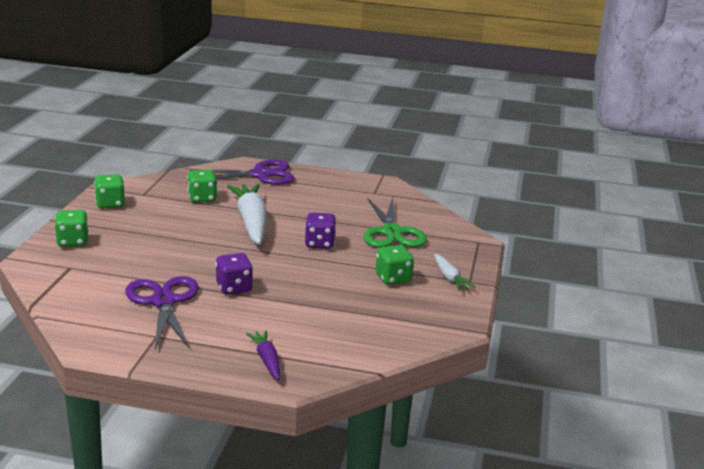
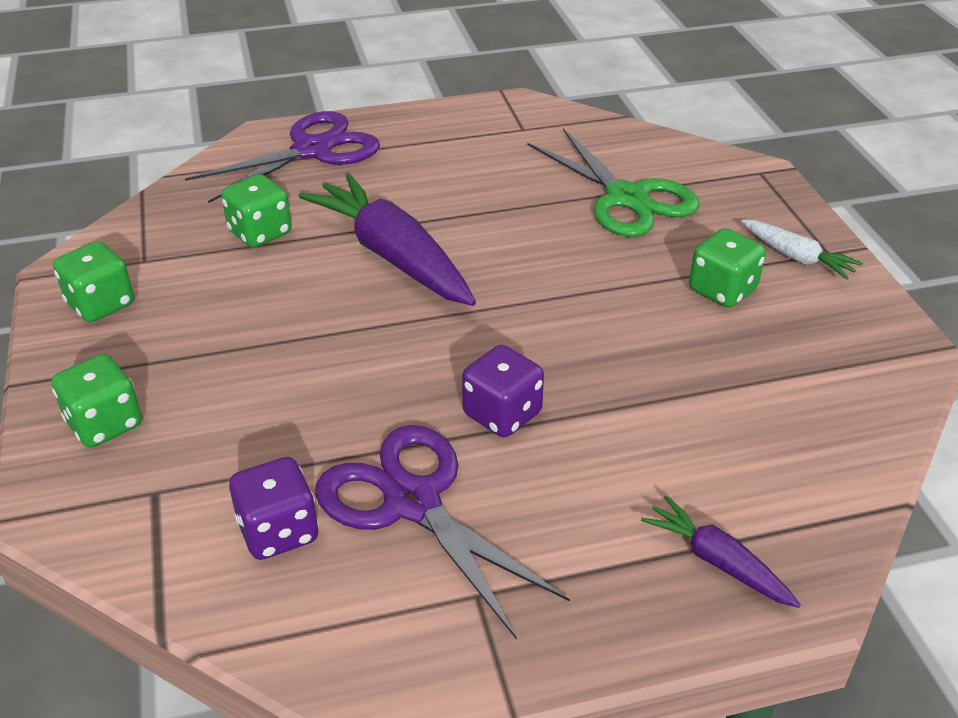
camera: 25 degrees left, 15 degrees up
white carrot [227,184,267,245] -> purple carrot [298,173,476,306]
purple dice [305,212,336,249] -> purple dice moved to [229,457,319,560]

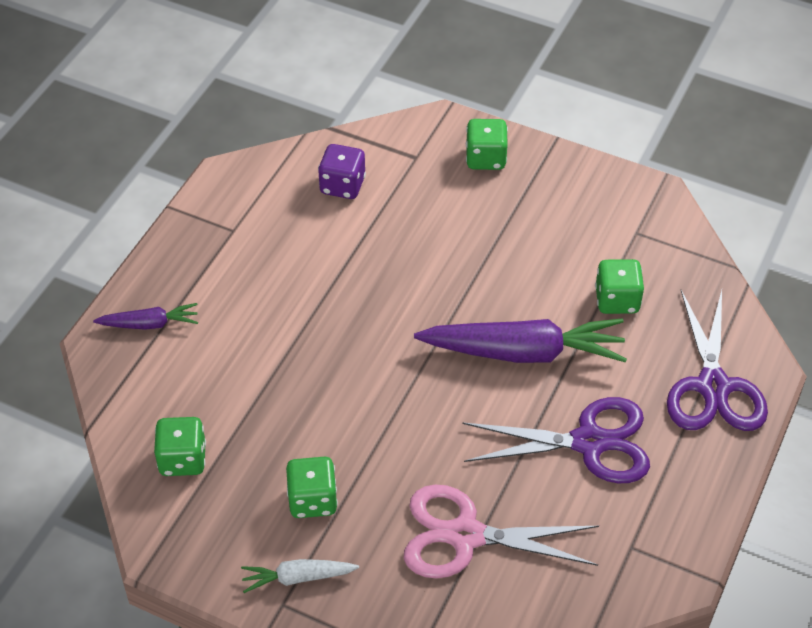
camera: 130 degrees right, 10 degrees up
green dice [53,241,134,322] -> green dice moved to [154,417,206,476]
purple scissors [315,425,570,640] -> purple scissors moved to [462,397,650,483]
purple dice [462,345,544,437] -> none
green scissors [528,128,700,237] -> pink scissors [403,485,599,578]

